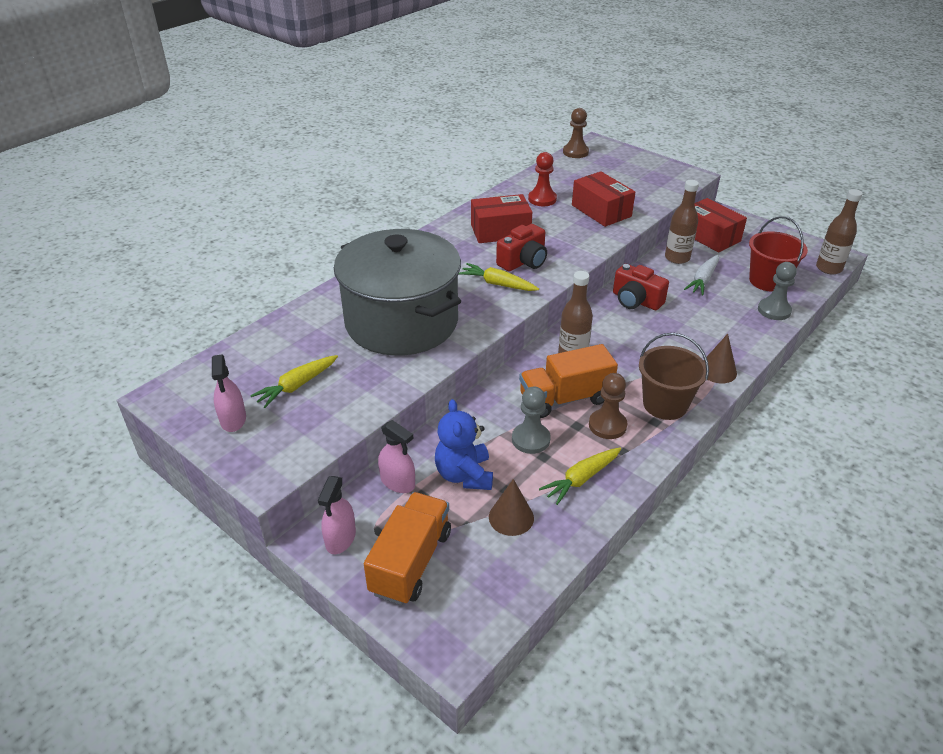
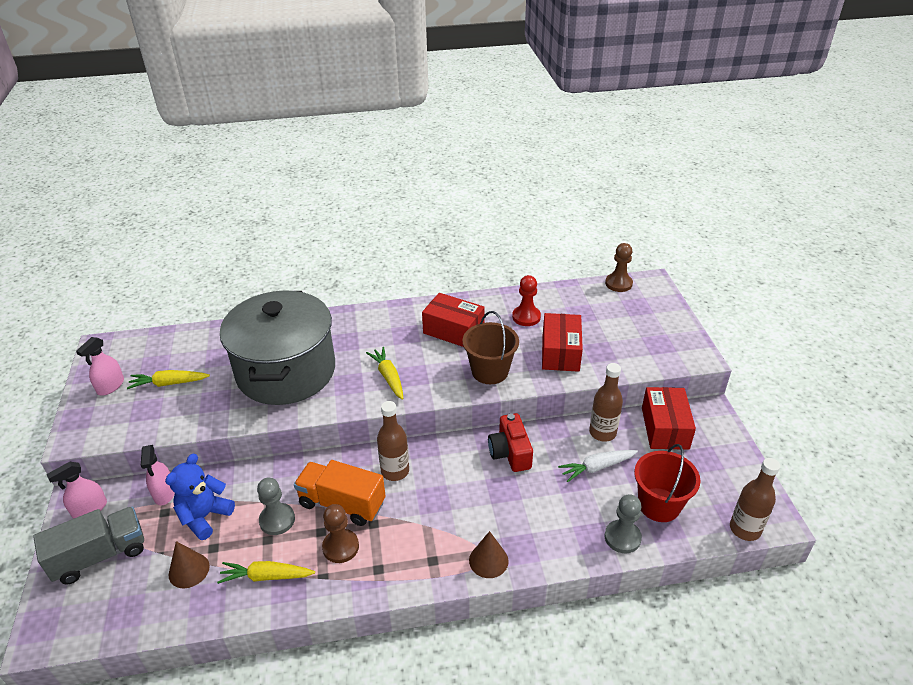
camera: 40 degrees right, 0 degrees up
orange truck [364,492,451,605] -> grey truck [33,507,144,584]
red camera [496,224,547,271] -> none
brown bucket [639,333,709,420] -> brown bucket moved to [462,311,519,384]

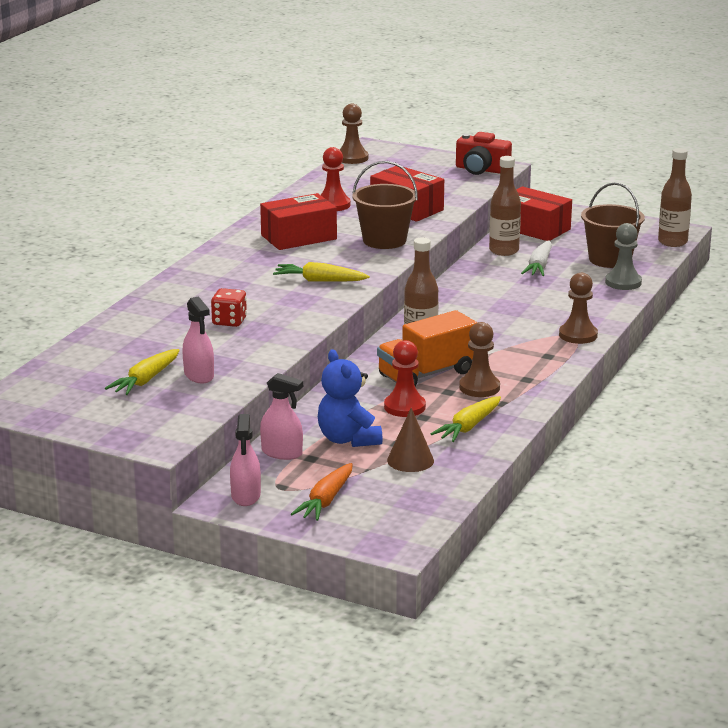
camera: 55 degrees left, 15 degrees down
grey truck [33,507,144,584] -> orange carrot [291,463,353,521]
pink spray bottle [76,337,124,395] -> pink spray bottle moved to [183,296,214,384]
grey pot [220,290,335,405] -> red dice [211,288,247,327]
grey pawn [257,478,295,535] -> red pawn [384,340,426,417]
brown cone [469,531,509,578] -> brown pawn [559,273,598,344]
red camera [488,413,533,472] -> red camera moved to [456,132,512,175]
red bucket [634,444,701,522] -> brown bucket [581,182,645,268]

